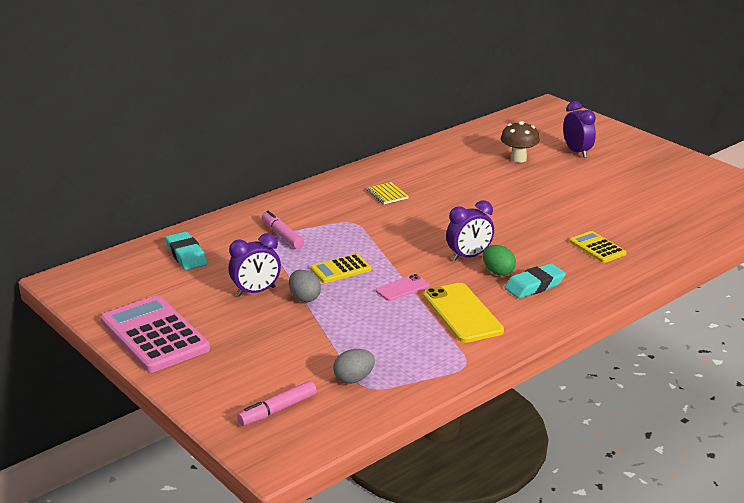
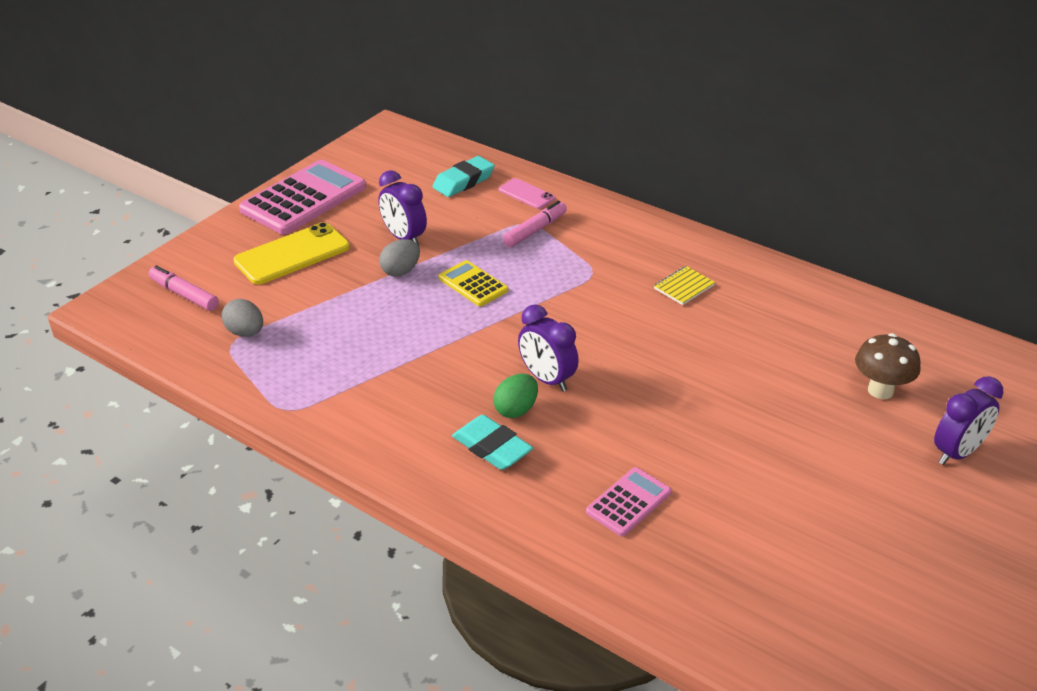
camera: 75 degrees right, 10 degrees up
pink phone [376,274,430,301] -> pink phone moved to [499,178,555,209]
yellow phone [423,283,504,343] -> yellow phone moved to [233,222,350,285]
yellow calculator [569,231,626,263] -> pink calculator [586,467,671,536]

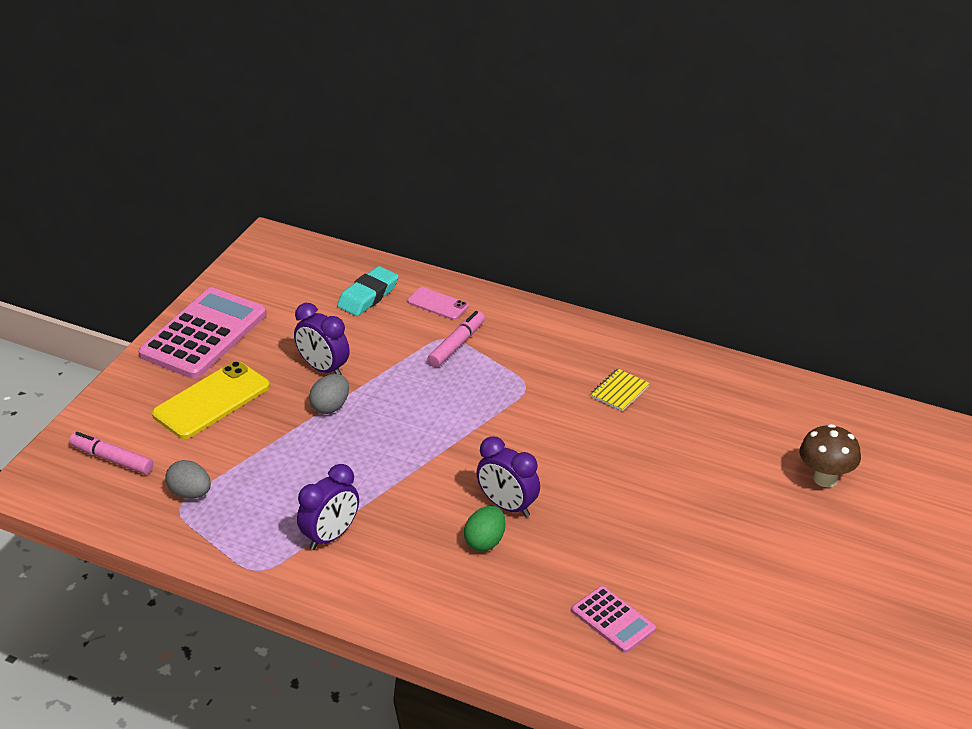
camera: 10 degrees left, 0 degrees up
yellow calculator [438,260,508,306] -> none
turquoise eraser [452,415,533,470] -> none
pink calculator [586,467,671,536] -> pink calculator turned 105 degrees clockwise [572,586,656,653]
purple clock [934,376,1004,465] -> purple clock moved to [297,464,359,550]

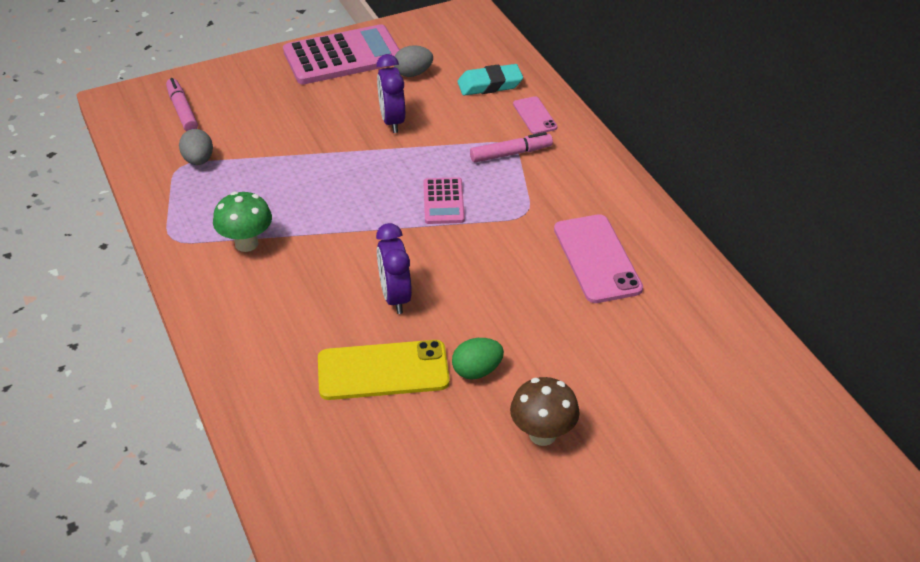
camera: 40 degrees right, 5 degrees up
yellow phone [152,361,270,439] -> yellow phone moved to [318,340,450,400]
purple clock [297,464,359,550] -> green mushroom [213,191,272,252]
grey egg [309,374,349,414] -> grey egg moved to [394,45,433,77]
green egg [464,506,506,551] -> green egg moved to [452,338,504,380]
pink calculator [572,586,656,653] -> pink calculator moved to [423,177,465,224]
yellow notebook [590,369,650,412] -> pink phone [554,214,643,303]
brown mushroom [800,424,861,487] -> brown mushroom moved to [510,377,580,446]

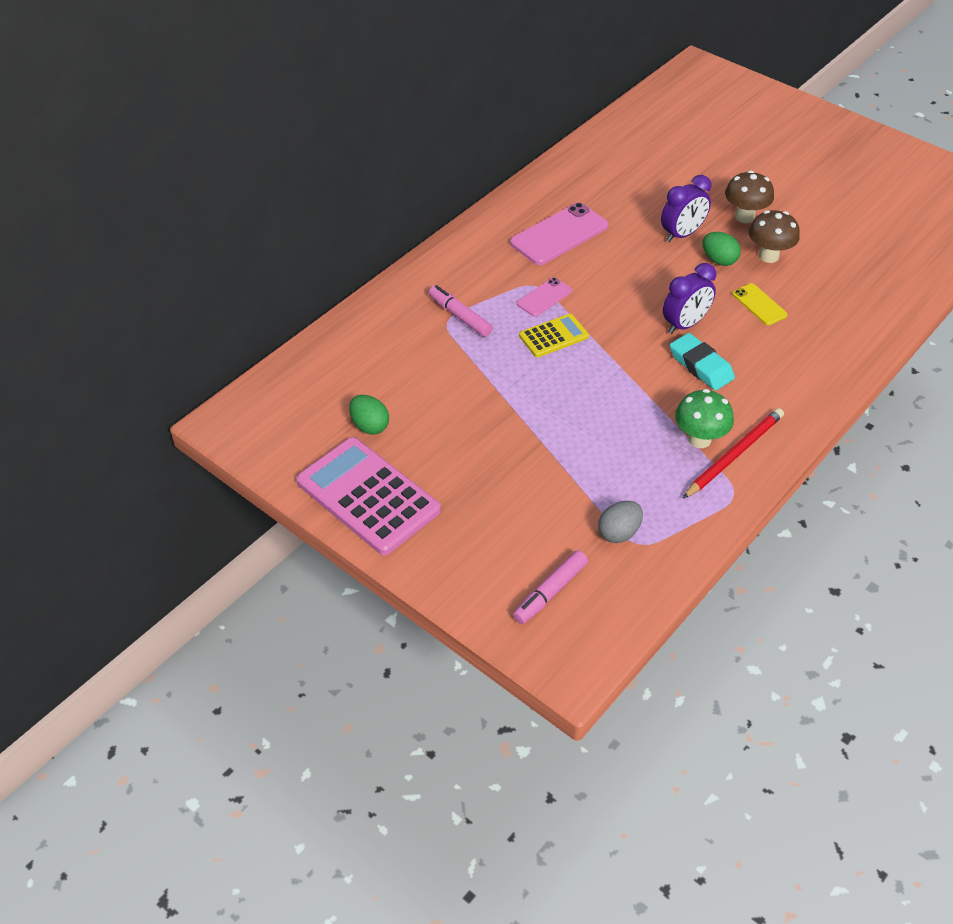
camera: 115 degrees left, 5 degrees up
yellow phone [318,340,450,400] -> yellow phone [732,283,788,325], size x0.55
purple clock [377,54,405,133] -> purple clock moved to [661,175,711,242]
grey egg [394,45,433,77] -> green egg [349,395,389,435]
pink calculator [423,177,465,224] -> yellow calculator [519,314,589,357]
turquoise eraser [457,64,523,96] -> turquoise eraser moved to [670,333,735,390]
pink phone [513,96,557,134] -> pink phone moved to [517,278,572,317]
none -> red pencil [682,408,784,499]
none -> brown mushroom [749,210,800,263]

